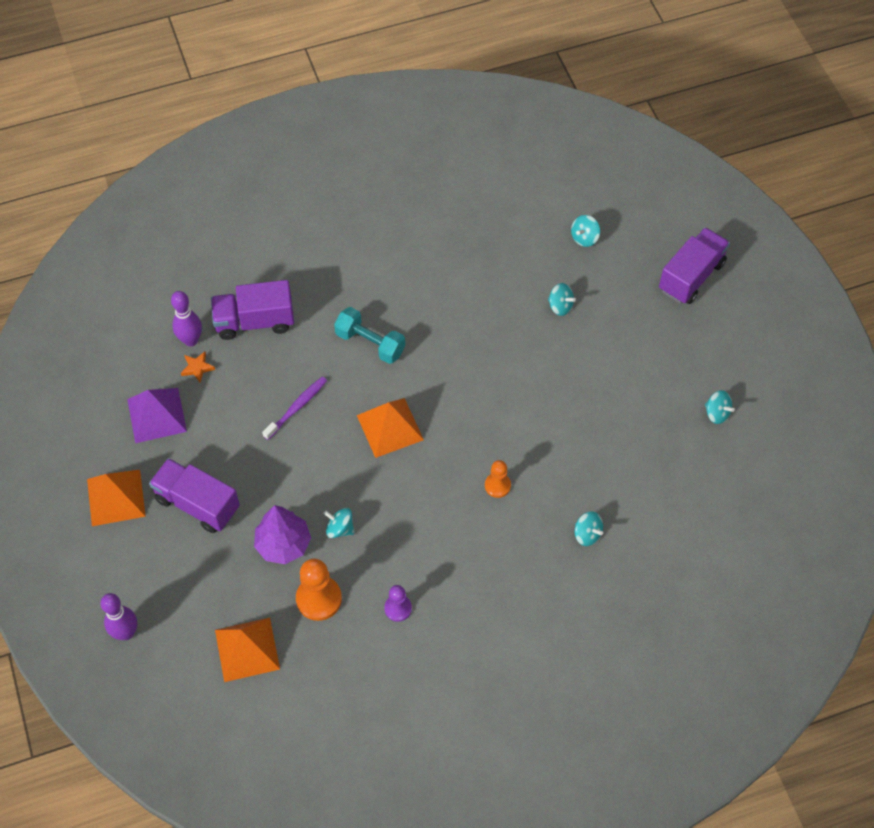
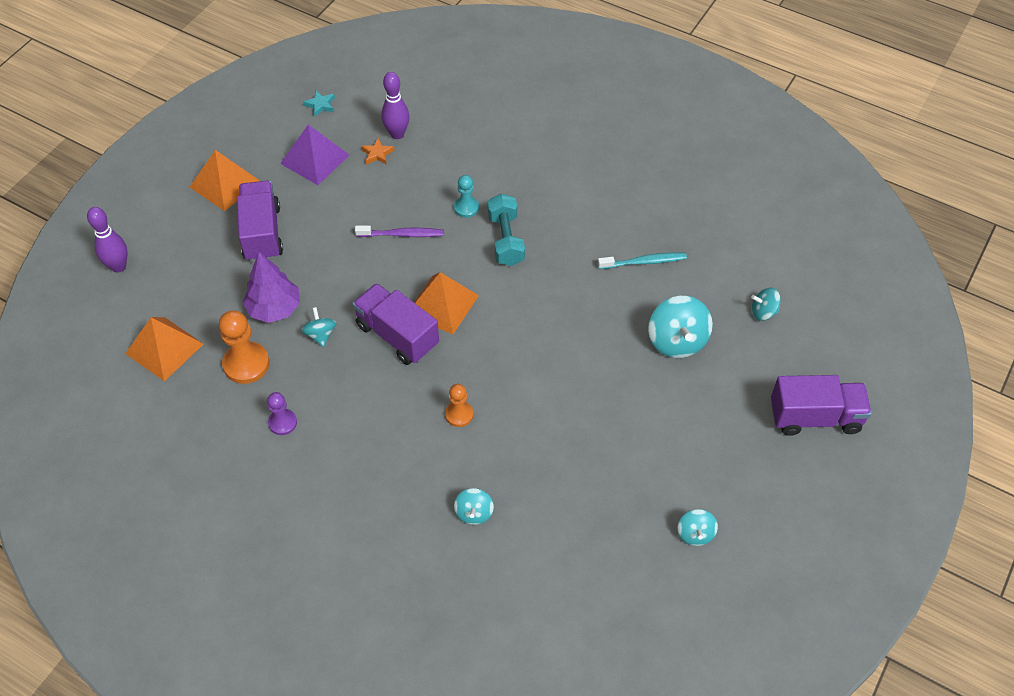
camera: 50 degrees right, 5 degrees down
purple truck [211,280,294,340] -> purple truck moved to [352,283,439,365]
turquoise spinning top [548,283,576,316] -> turquoise spinning top [648,296,713,358], size x1.78
none -> turquoise star [303,91,335,116]
none -> turquoise pawn [454,175,479,218]
none -> turquoise toothbrush [598,252,687,269]

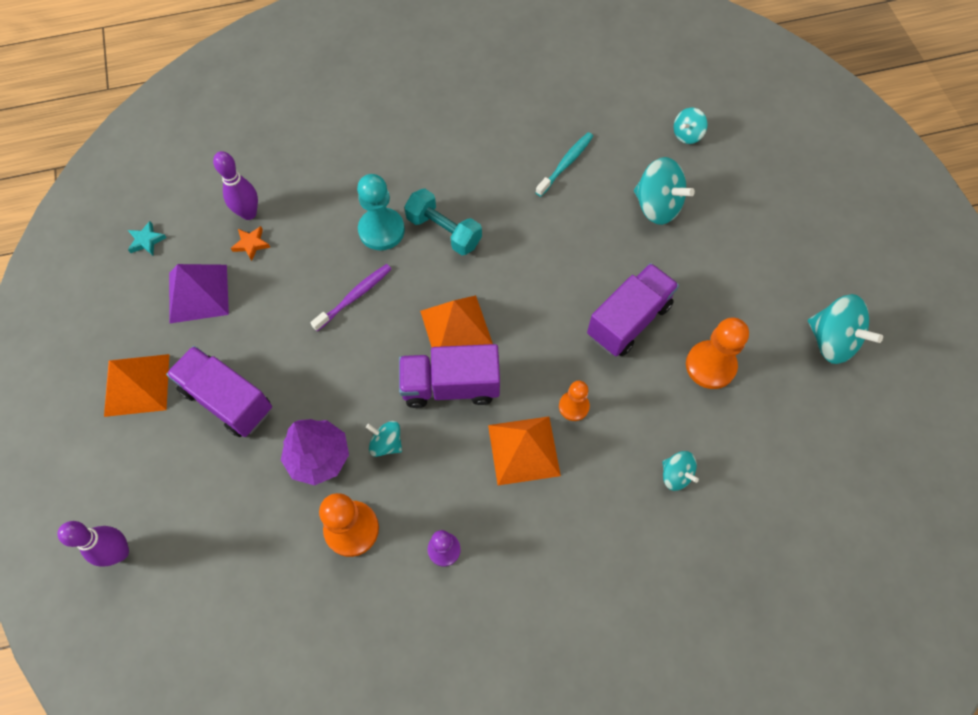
camera: 45 degrees left, 10 degrees up
orange pyramid [125,317,203,381] -> orange pyramid moved to [488,416,561,485]
turquoise pawn [454,175,479,218] -> turquoise pawn [357,174,405,251], size x1.67
turquoise spinning top [677,509,718,546] -> turquoise spinning top [808,294,883,364], size x1.78
purple truck [771,375,872,436] -> purple truck moved to [587,263,679,356]
none -> orange pawn [686,317,749,389]

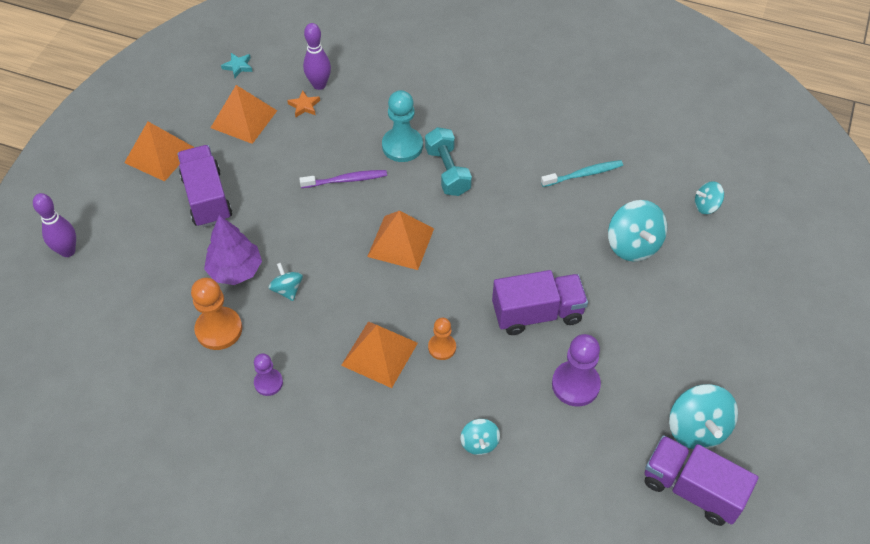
camera: 35 degrees right, 10 degrees down
purple pyramid [169,264,229,323] -> orange pyramid [211,85,277,144]
purple truck [399,344,500,408] -> purple truck moved to [645,435,758,526]
orange pawn [686,317,749,389] -> purple pawn [552,334,601,407]

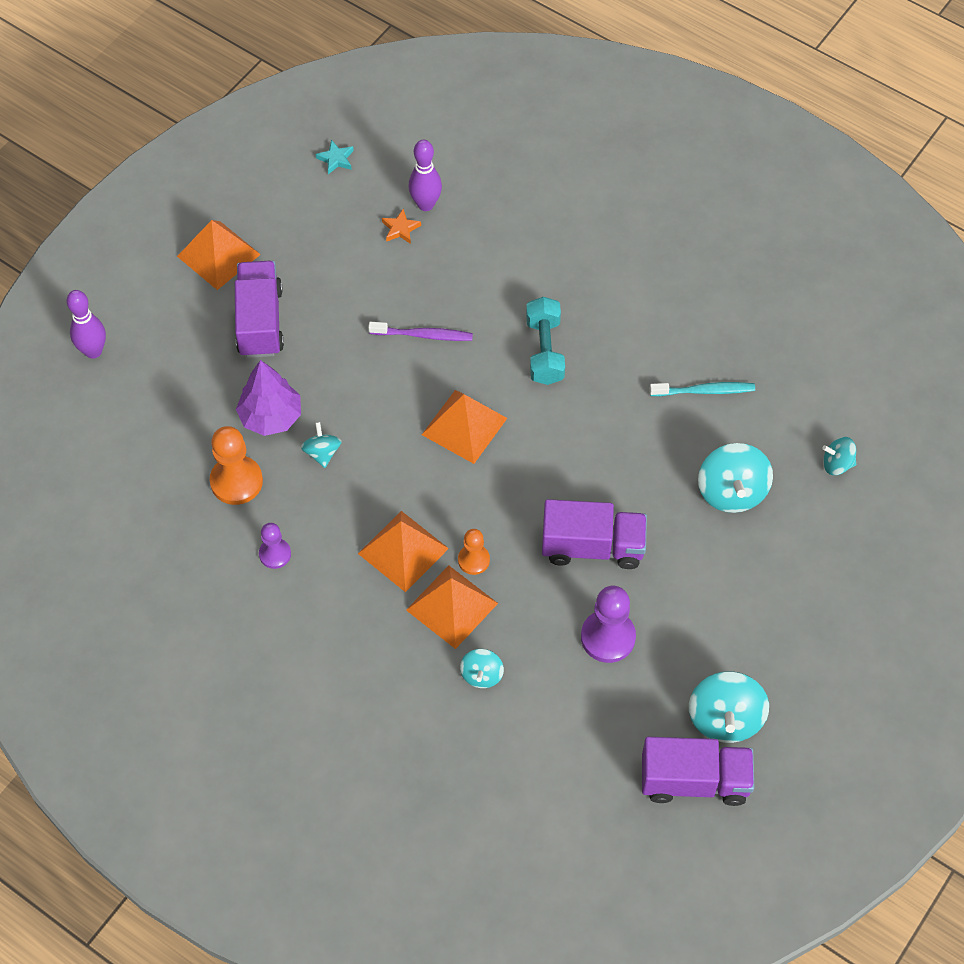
camera: 15 degrees right, 5 degrees up
orange pyramid [211,85,277,144] -> orange pyramid moved to [406,565,498,649]
turquoise pawn [382,90,423,162] -> none
purple truck [645,435,758,526] -> purple truck turned 135 degrees clockwise [642,737,754,806]

